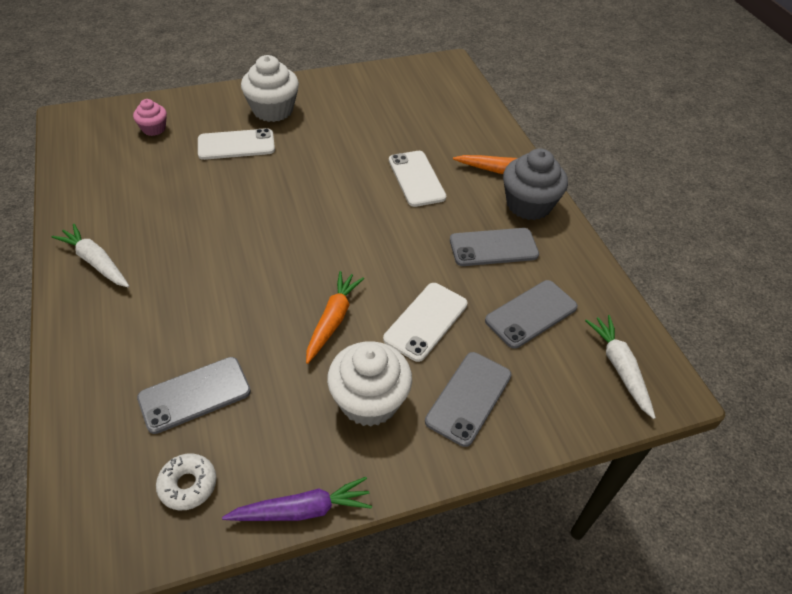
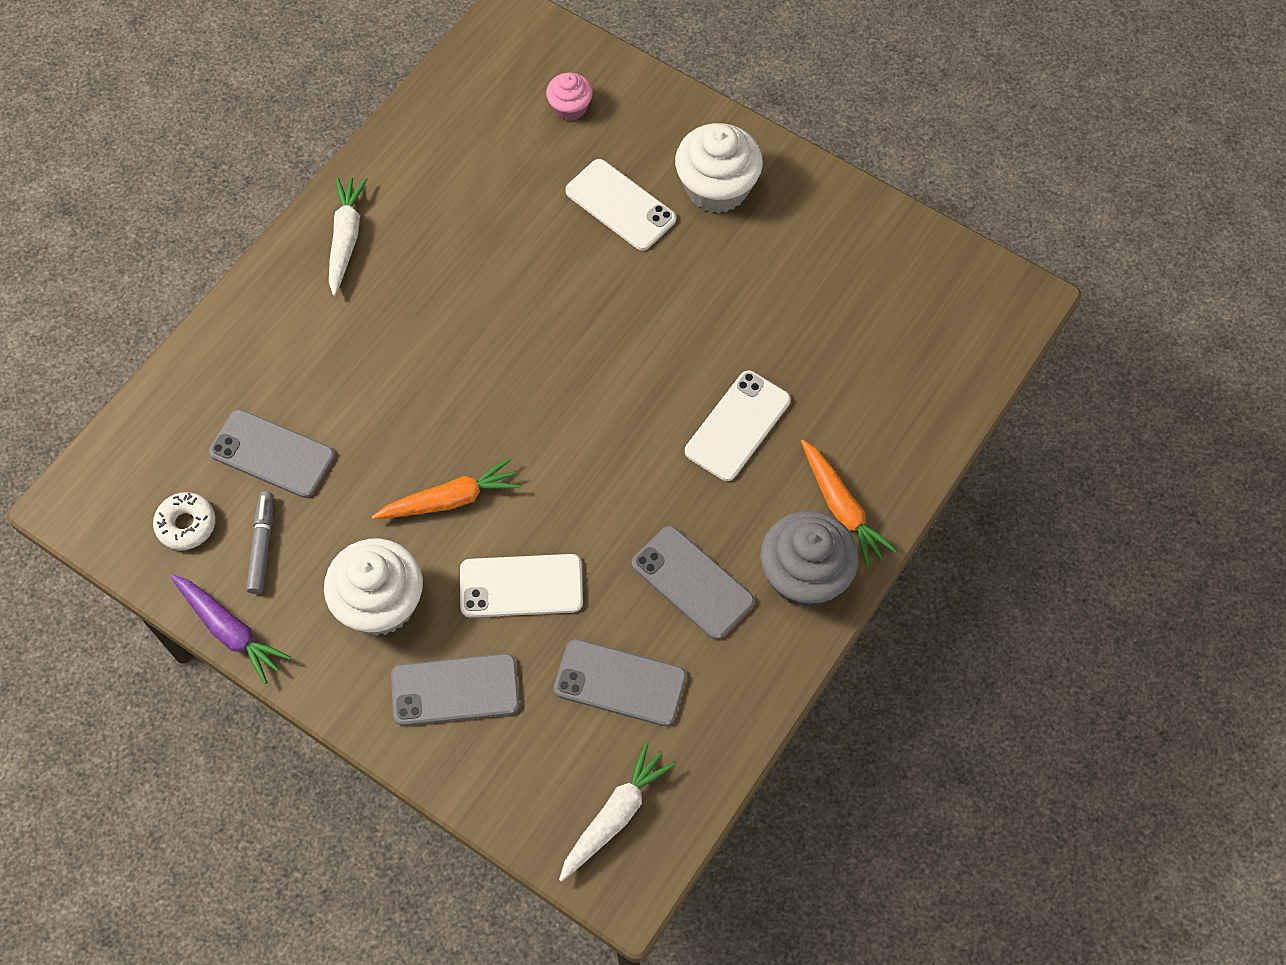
camera: 55 degrees right, 15 degrees up
none -> grey marker [246,491,273,594]

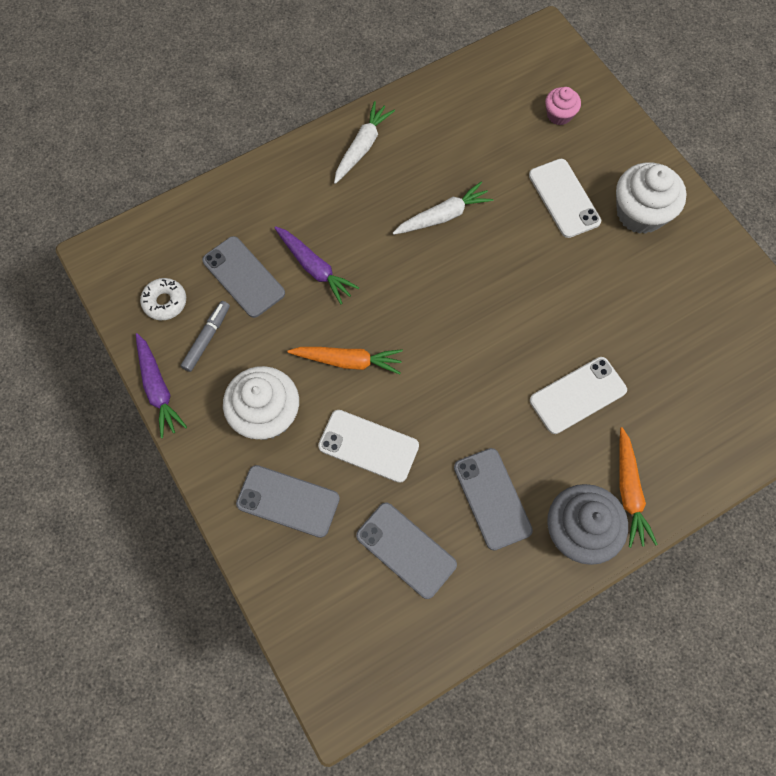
camera: 25 degrees right, 5 degrees up
white carrot [559,742,676,882] -> white carrot moved to [393,182,493,235]
none -> purple carrot [274,226,359,304]

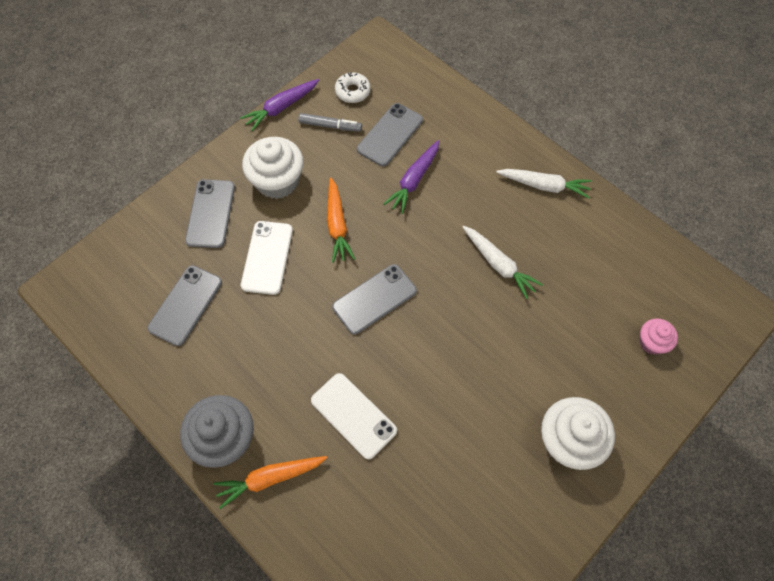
camera: 75 degrees right, 5 degrees down
grey phone [454,448,533,550] -> grey phone moved to [332,264,417,335]
white phone [529,159,601,238] -> none

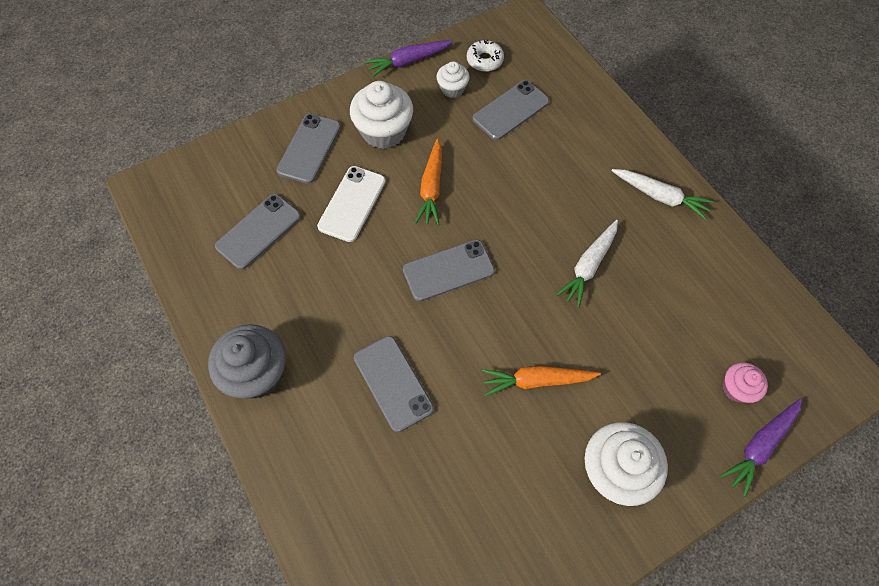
camera: 15 degrees right, 0 degrees up
orange carrot [213,456,327,509] -> orange carrot moved to [482,366,601,396]
grey marker [298,113,362,132] -> white cupcake [436,61,470,98]
white phone [311,373,397,459] -> grey phone [354,336,434,432]
purple carrot [383,140,439,214] -> purple carrot moved to [720,398,802,497]
white carrot [463,226,543,299] -> white carrot turned 60 degrees clockwise [556,220,618,308]

